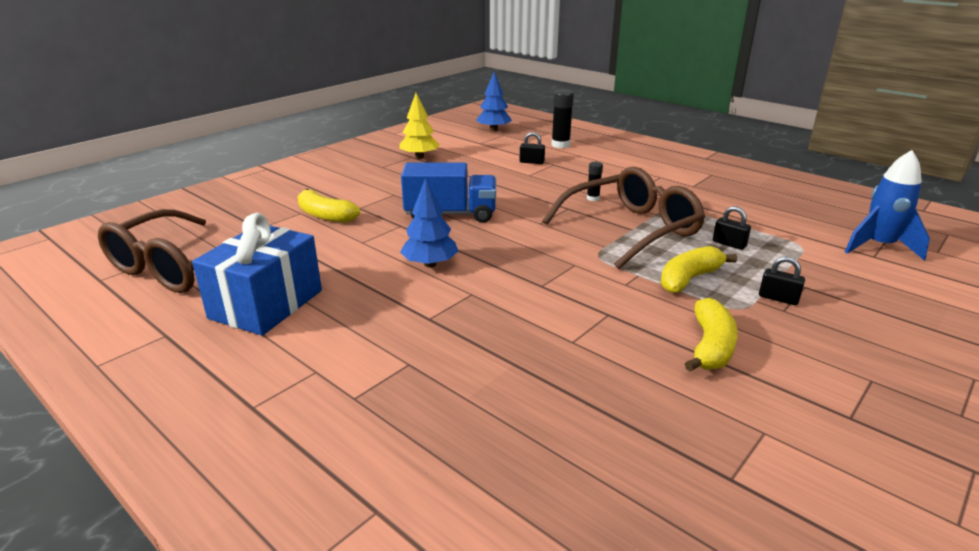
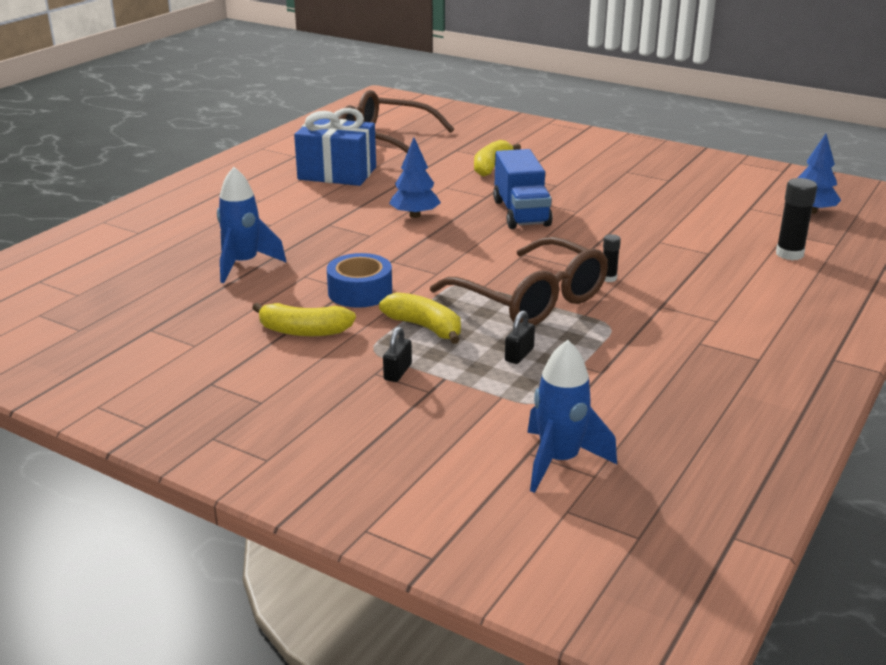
camera: 80 degrees right, 0 degrees up
yellow tree [399,93,439,159] -> none
black padlock [520,132,545,164] -> none
none -> blue rocket [217,167,286,283]
none -> blue tape [327,253,392,308]

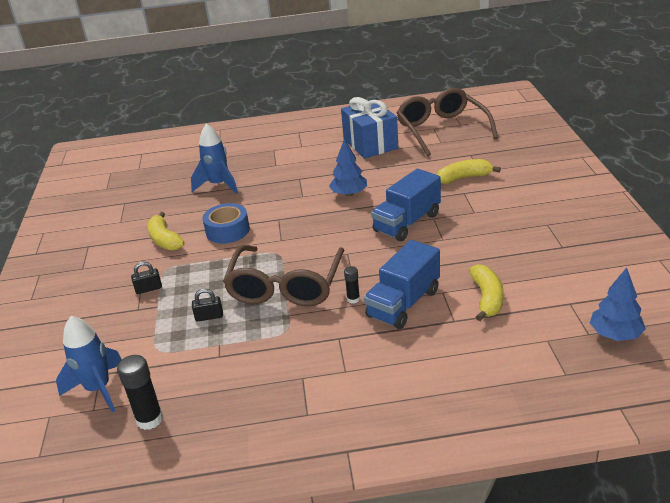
camera: 55 degrees right, 5 degrees up
yellow banana [379,292,461,344] -> yellow banana moved to [470,264,503,321]
black glue stick [776,178,817,260] -> black glue stick moved to [117,355,163,430]
none -> blue truck [364,240,440,329]

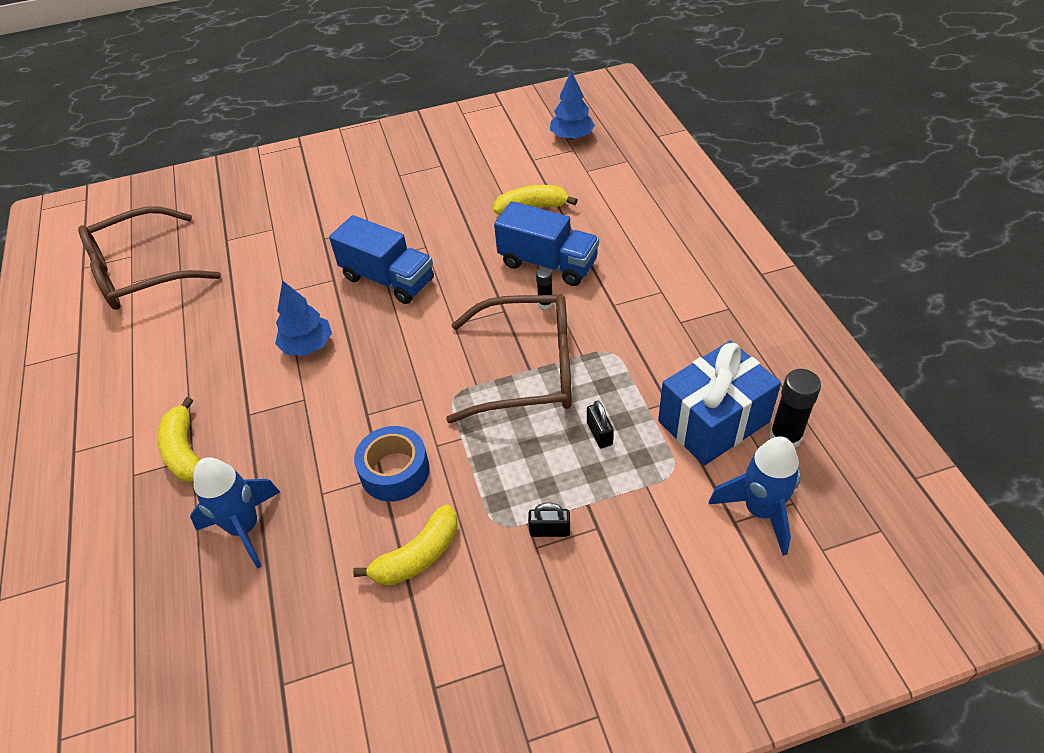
camera: 100 degrees left, 15 degrees up
black padlock [131,262,162,294] -> black padlock turned 60 degrees counterclockwise [528,502,570,537]
blue gift [341,97,398,159] -> blue gift moved to [658,340,781,465]
yellow banana [437,159,501,184] -> yellow banana moved to [157,397,201,482]

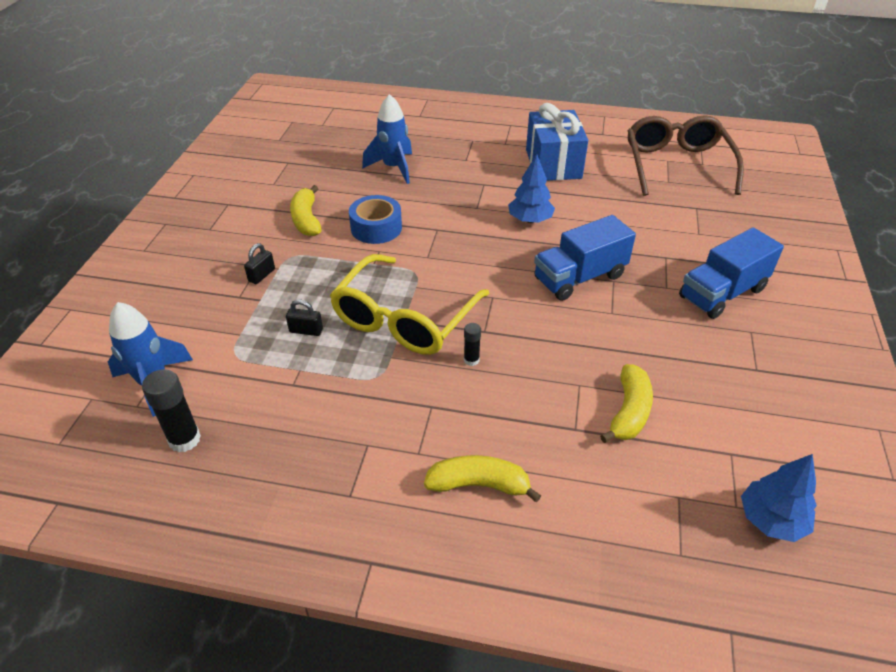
camera: 115 degrees right, 5 degrees down
yellow banana [157,397,201,482] -> yellow banana moved to [424,455,541,502]
brown glasses [446,294,572,423] -> yellow glasses [330,254,490,355]
blue truck [494,201,599,286] -> blue truck moved to [679,227,784,319]
blue gift [658,340,781,465] -> blue gift moved to [526,103,588,181]

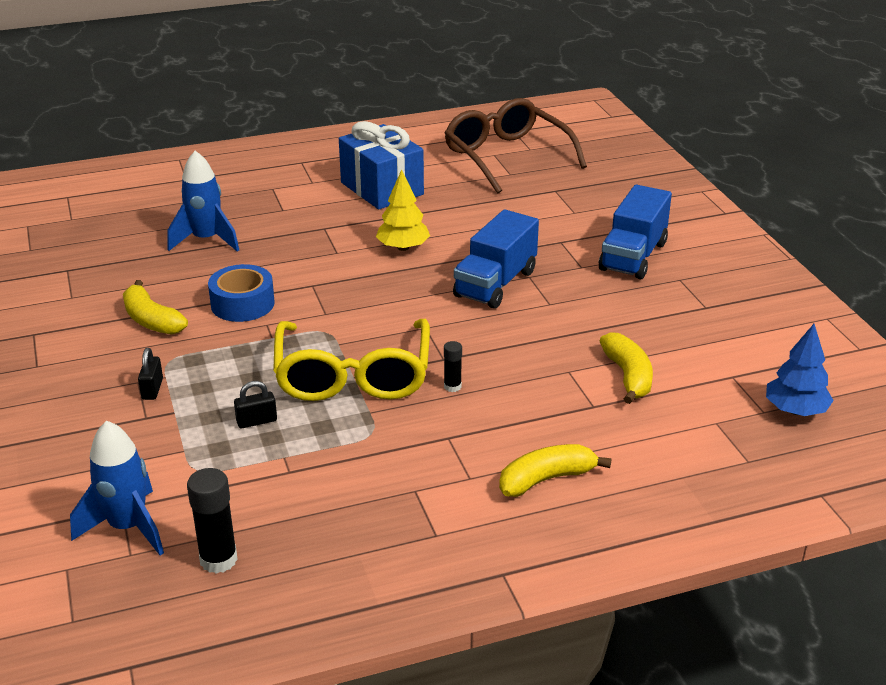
camera: 30 degrees left, 10 degrees down
blue tree [508,154,555,223] -> yellow tree [376,169,430,251]

